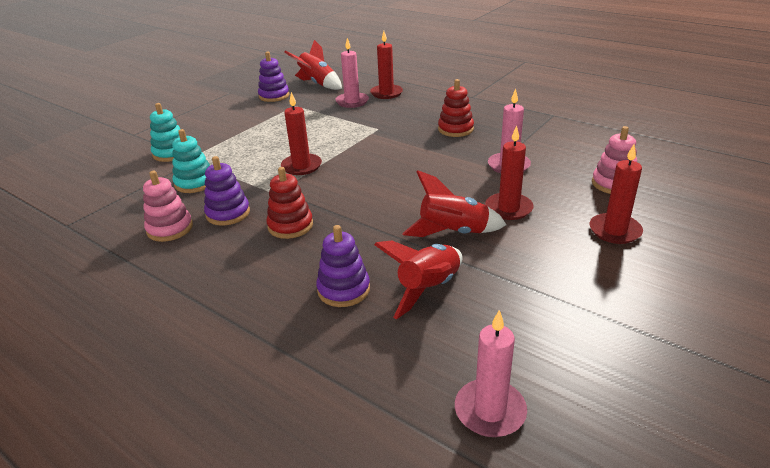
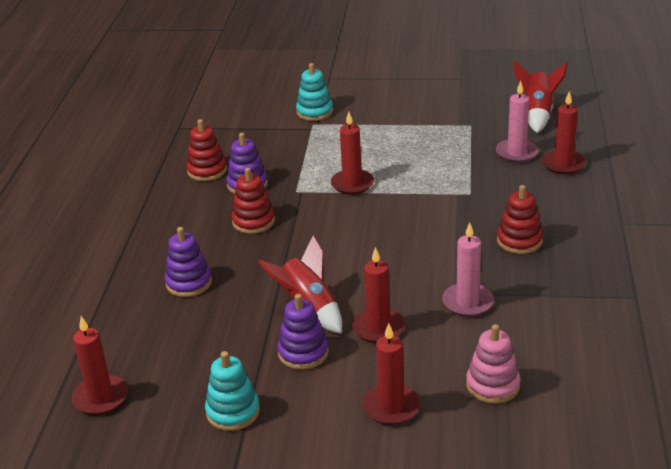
camera: 60 degrees right, 0 degrees up
pink stacking toy [143,171,193,242] -> red stacking toy [186,119,227,181]
turquoise stacking toy [172,129,210,193] -> turquoise stacking toy moved to [205,351,260,431]
purple stacking toy [258,51,289,102] -> purple stacking toy moved to [277,294,329,370]
red rocket [374,240,463,319] -> none
pink candle [455,310,527,437] -> red candle [72,316,128,415]

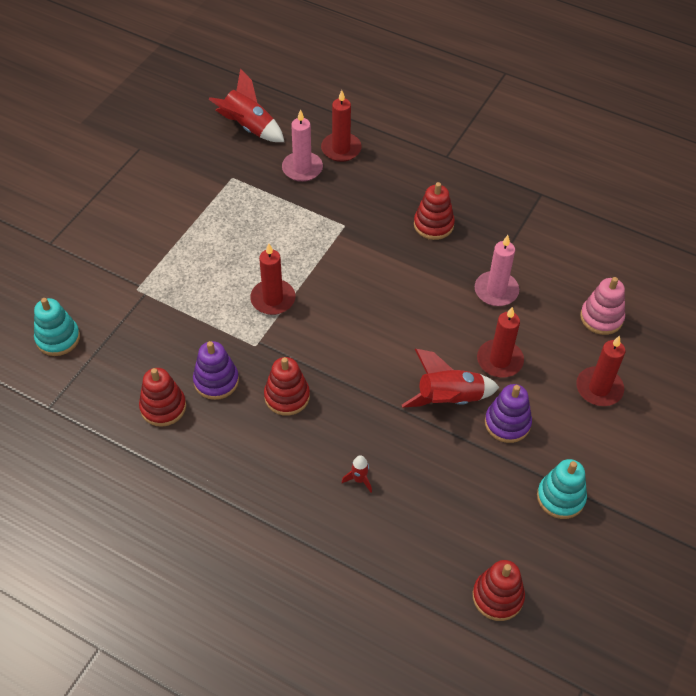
camera: 70 degrees left, 20 degrees up
red candle [72,316,128,415] -> red stacking toy [473,560,525,621]
purple stacking toy [165,227,212,297] -> red rocket [342,455,372,493]
turquoise stacking toy [296,63,333,121] -> turquoise stacking toy moved to [34,298,80,356]

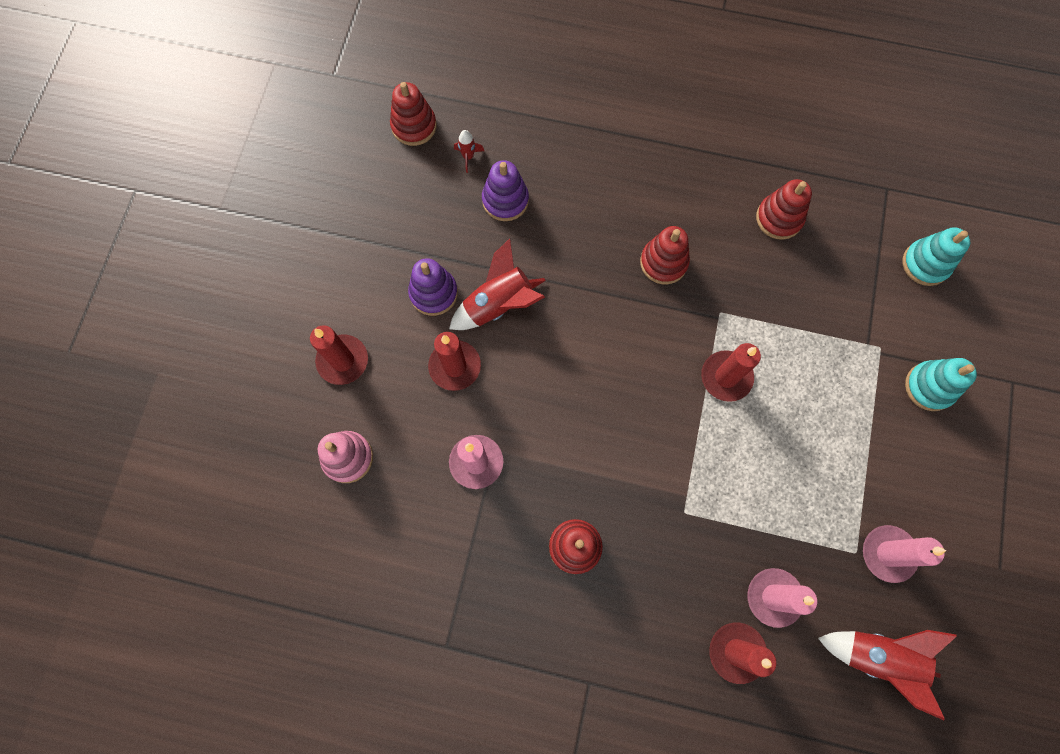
camera: 165 degrees right, 20 degrees up
purple stacking toy [193,341,239,400] -> purple stacking toy moved to [482,160,529,221]
red rocket [342,455,372,493] -> red rocket moved to [454,130,484,173]
turquoise stacking toy [537,459,587,519] -> turquoise stacking toy moved to [905,358,977,411]
none -> pink candle [863,525,946,583]

